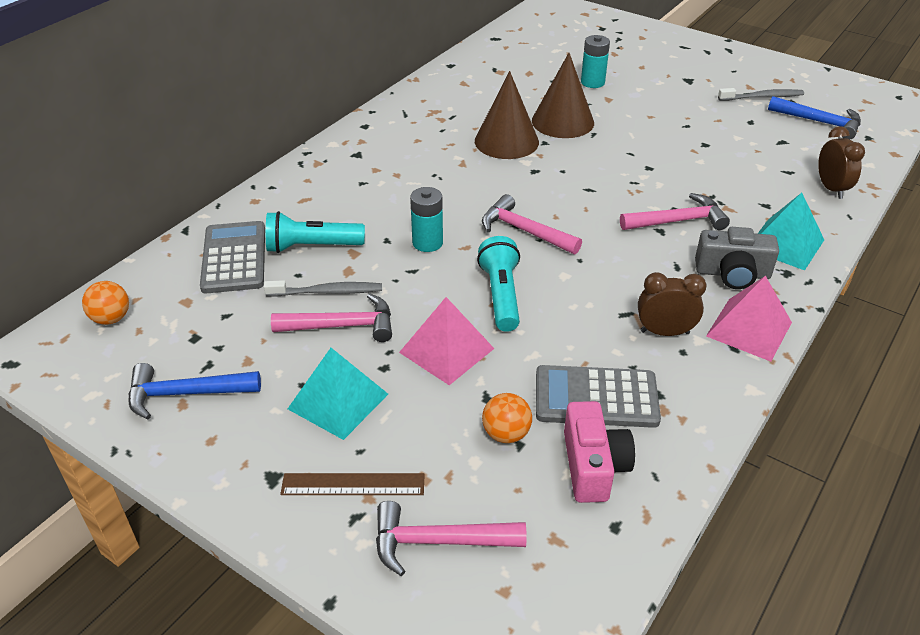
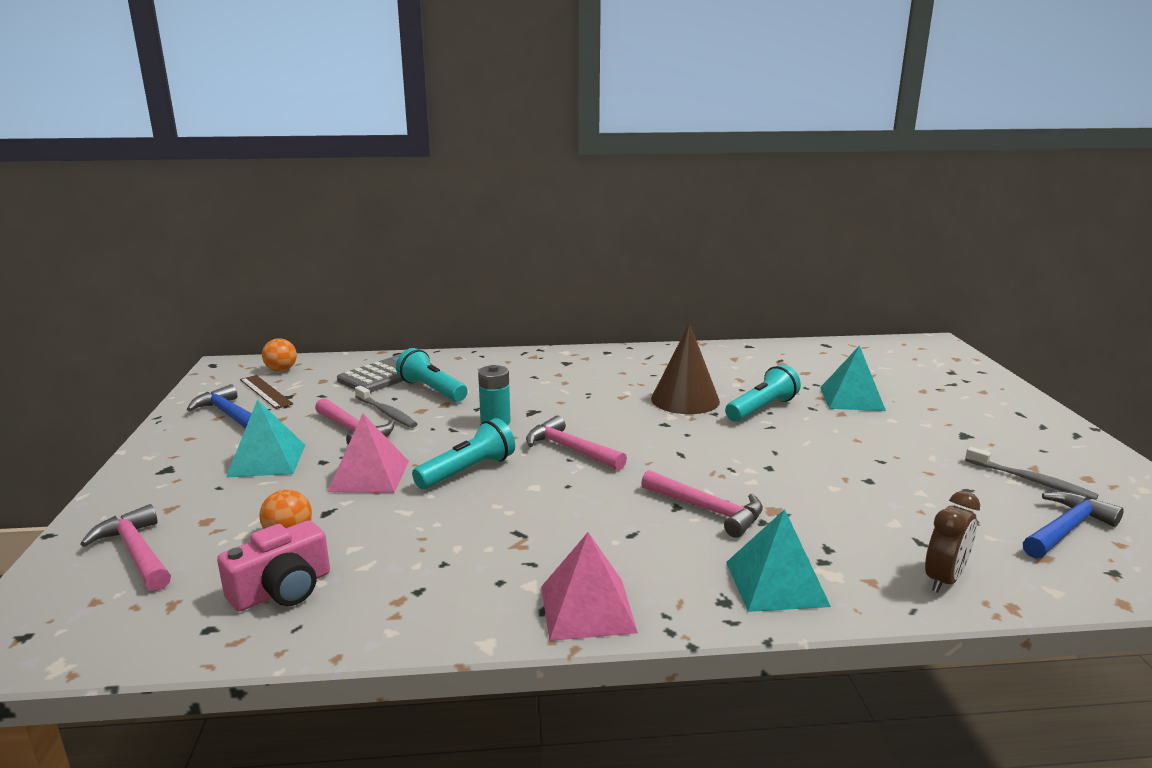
camera: 50 degrees right, 20 degrees down
brown ruler [280,473,425,495] -> brown ruler moved to [240,375,293,409]
pink hammer [482,194,582,255] -> pink hammer turned 45 degrees counterclockwise [526,416,627,470]
brown cone [532,53,594,138] -> turquoise flashlight [725,364,801,422]
grey calculator [536,365,661,428] -> none
turquoise battery [581,35,610,88] -> turquoise pyramid [820,345,886,411]
brown clock [638,272,706,336] -> none
grey camera [695,227,779,289] -> none
blue hammer [768,96,861,139] -> blue hammer turned 120 degrees counterclockwise [1023,491,1124,558]

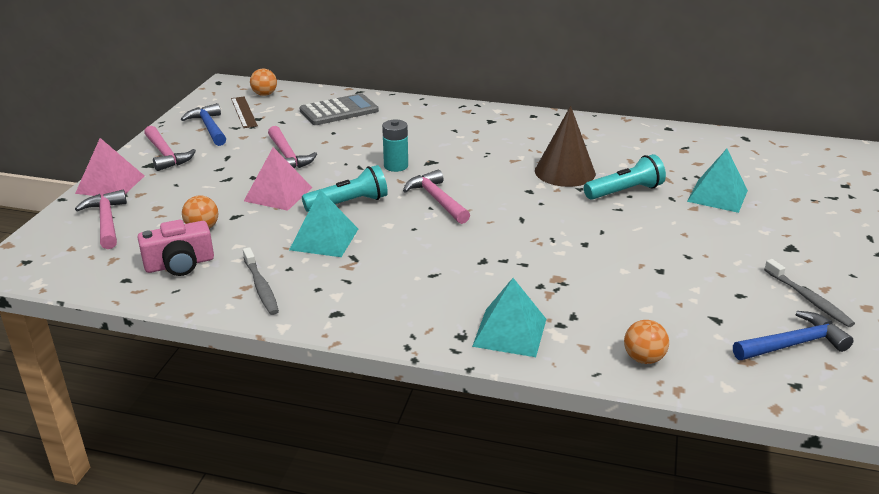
camera: 20 degrees right, 10 degrees up
turquoise pyramid [226,400,305,478] -> turquoise pyramid moved to [289,189,358,257]
grey toothbrush [355,386,417,428] -> grey toothbrush moved to [243,247,279,315]
turquoise flashlight [396,348,468,402] -> none
pink pyramid [541,532,638,641] -> pink pyramid moved to [75,138,144,197]
pink hammer [641,470,763,538] -> pink hammer moved to [144,126,196,171]
brown clock [925,491,980,593] -> orange ball [624,320,669,364]

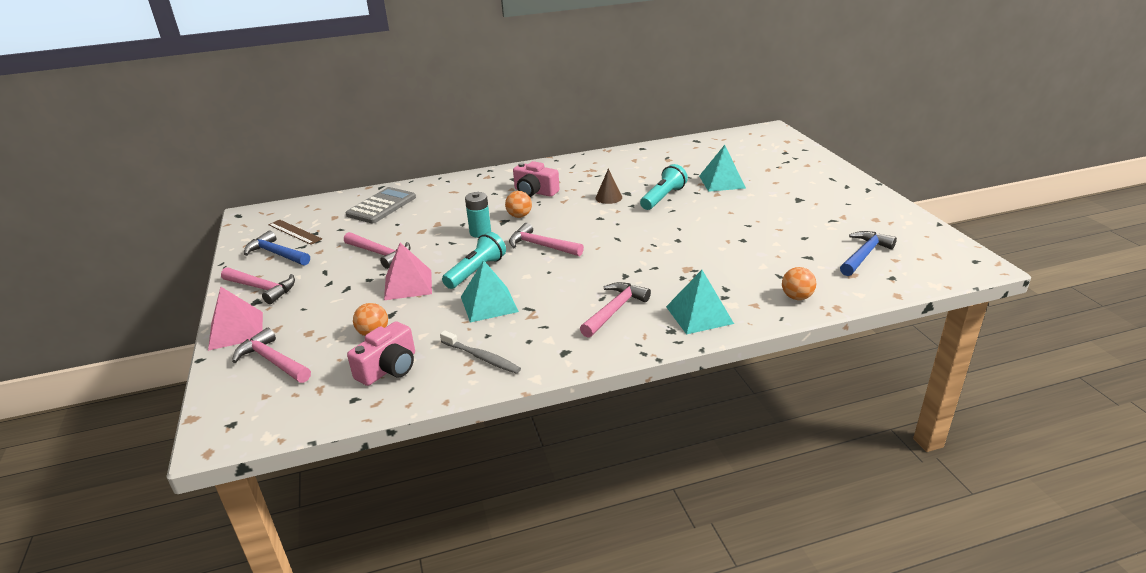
camera: 30 degrees left, 0 degrees up
orange ball [250,69,277,96] -> orange ball moved to [505,191,532,218]
brown cone [535,106,595,187] -> brown cone [596,168,622,204], size x0.55
grey toothbrush [764,259,855,327] -> none
none -> pink camera [513,161,560,197]
none -> pink hammer [580,282,651,338]

